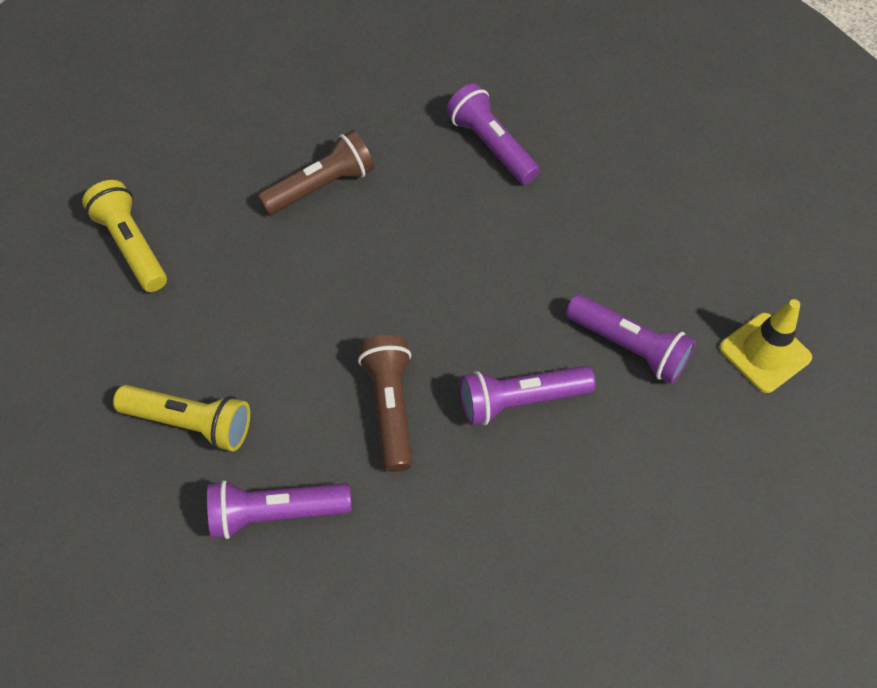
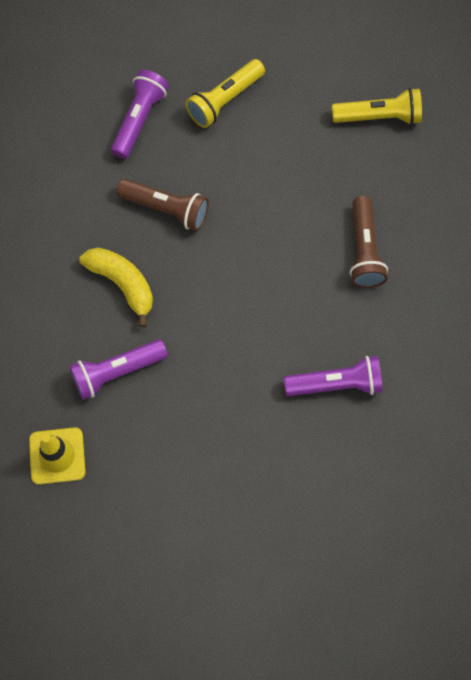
camera: 120 degrees right, 10 degrees up
purple flashlight [460,366,596,425] -> yellow banana [79,247,153,327]

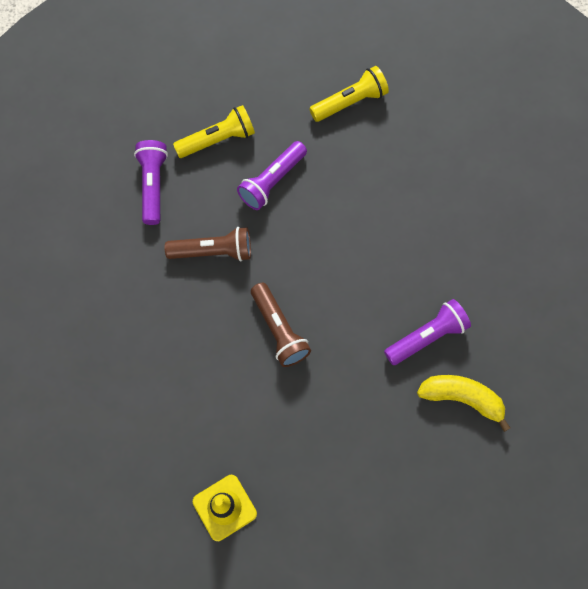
camera: 25 degrees left, 0 degrees up
purple flashlight [69,339,168,400] -> purple flashlight moved to [237,141,307,210]
yellow banana [79,247,153,327] -> yellow banana moved to [417,375,510,432]
yellow flashlight [185,59,265,128] -> yellow flashlight turned 135 degrees counterclockwise [173,105,255,158]
brown flashlight [350,196,388,288] -> brown flashlight moved to [251,283,311,367]

